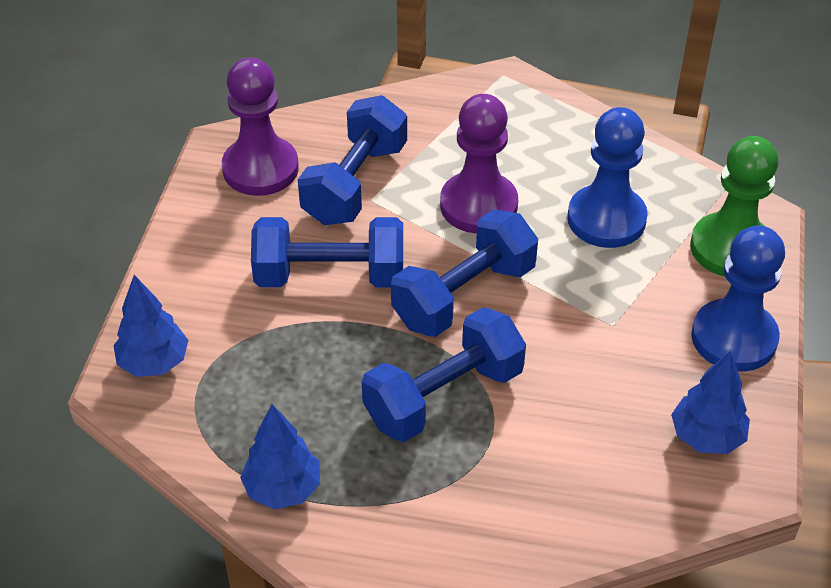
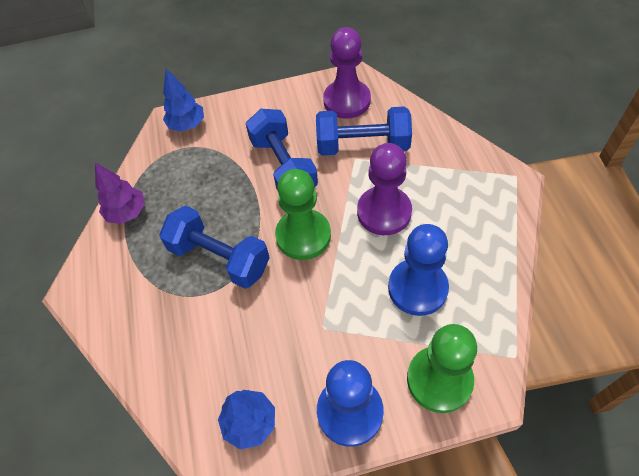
camera: 70 degrees right, 10 degrees up
blue tree [240,404,320,509] -> purple tree [95,162,145,224]
blue dumbbell [391,209,538,337] -> green pawn [275,169,331,260]

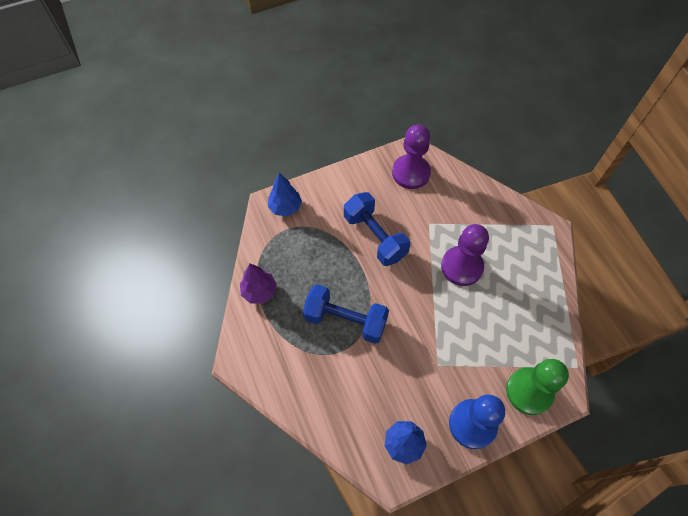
camera: 15 degrees left, 5 degrees up
green pawn [275,169,331,260] -> none
blue dumbbell [316,106,412,156] -> none
blue pawn [388,224,449,316] -> none

